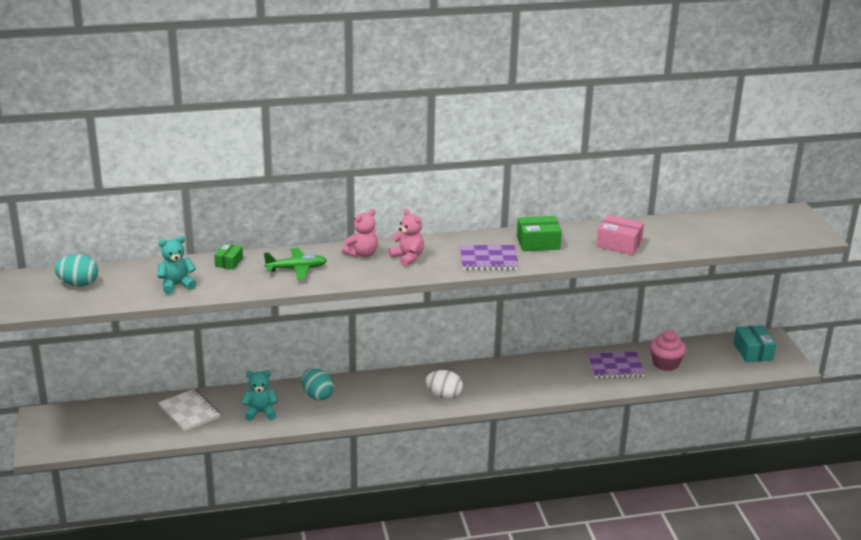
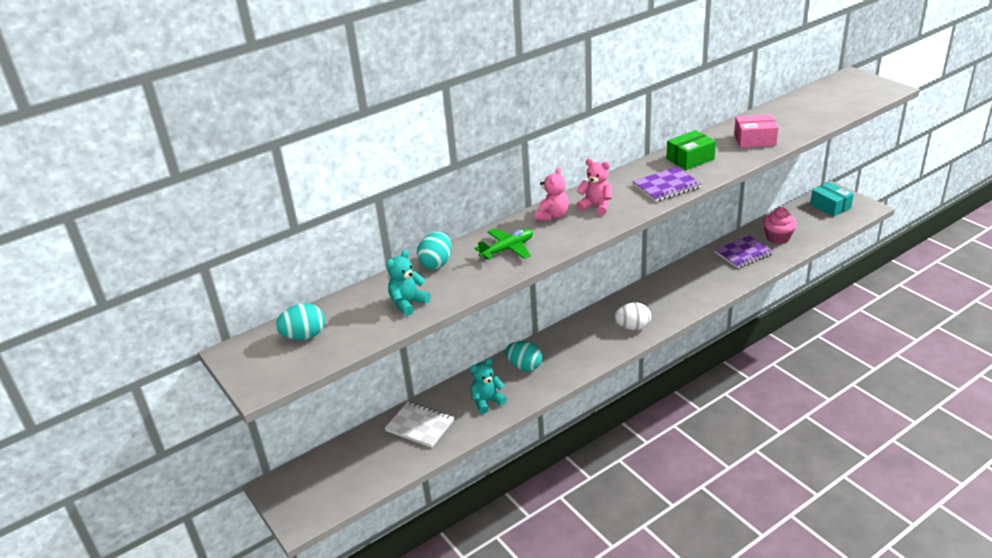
camera: 20 degrees left, 5 degrees up
green box [214,244,243,270] -> turquoise egg [417,232,452,269]

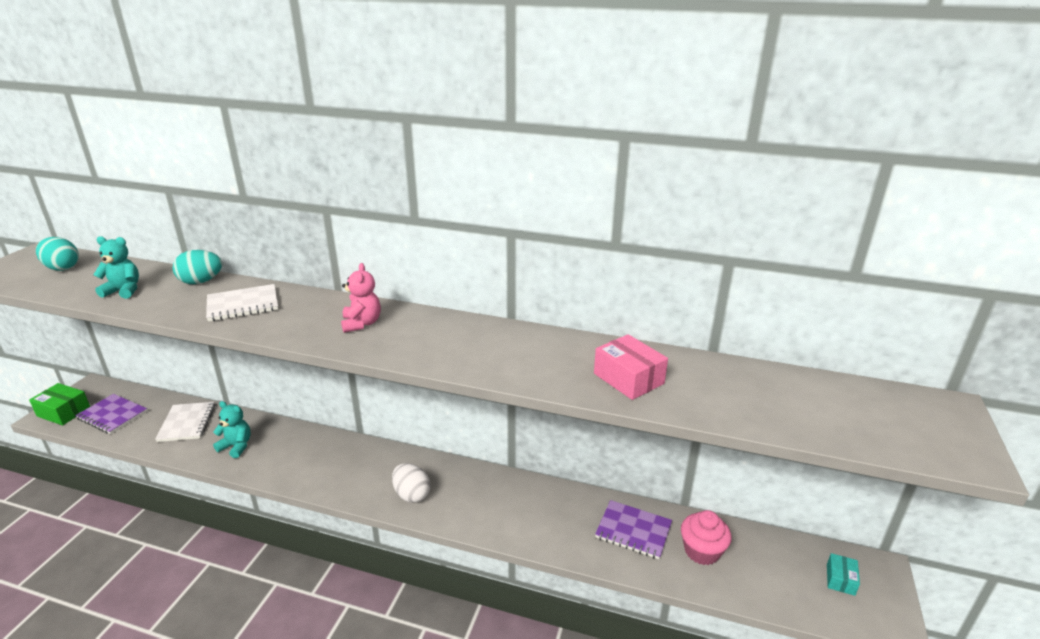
camera: 50 degrees right, 5 degrees down
green plane [475,228,533,260] -> white notebook [206,284,278,322]
turquoise egg [505,341,542,371] -> none
pink teddy bear [535,168,569,221] -> none
purple notebook [633,167,702,202] -> purple notebook moved to [75,394,148,434]
green box [666,130,716,170] -> green box moved to [29,383,90,425]
turquoise box [810,182,854,216] -> turquoise box [827,553,860,596], size x0.61

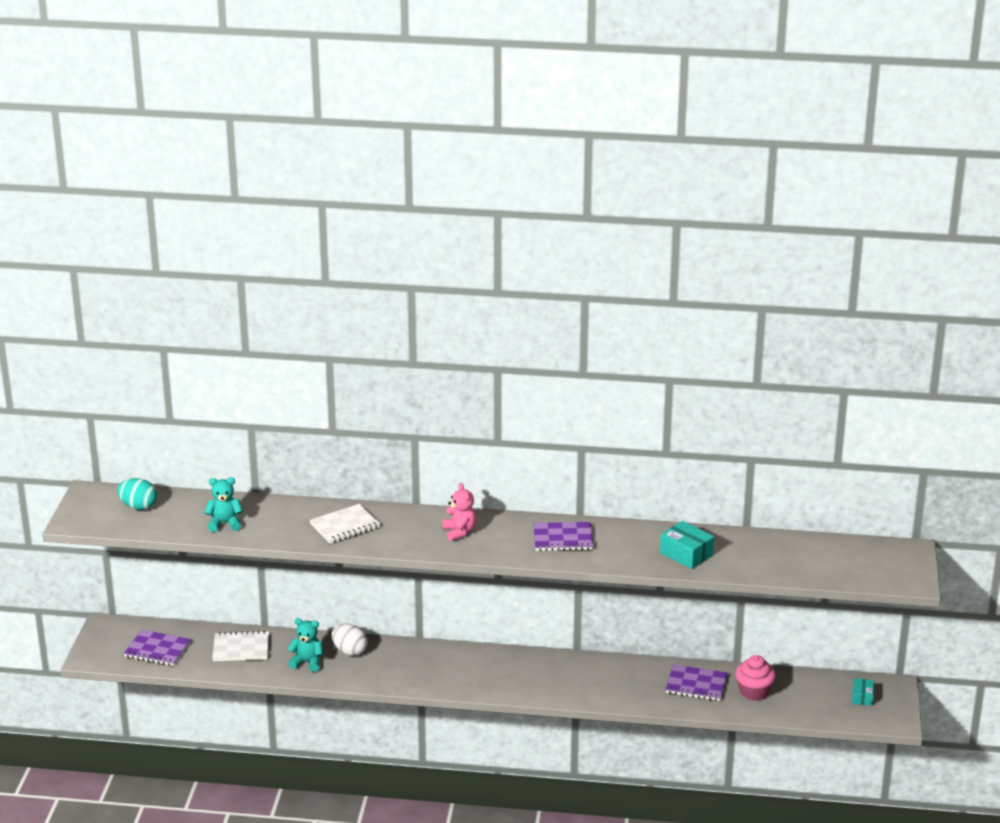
camera: 10 degrees left, 0 degrees up
green box [29,383,90,425] -> none
white notebook [155,402,215,442] -> white notebook turned 75 degrees counterclockwise [212,631,269,661]
turquoise egg [173,250,222,284] -> none
white egg [392,463,430,503] -> white egg moved to [331,623,368,656]
pink box [594,334,668,400] -> turquoise box [660,521,714,569]
none -> purple notebook [533,522,593,551]

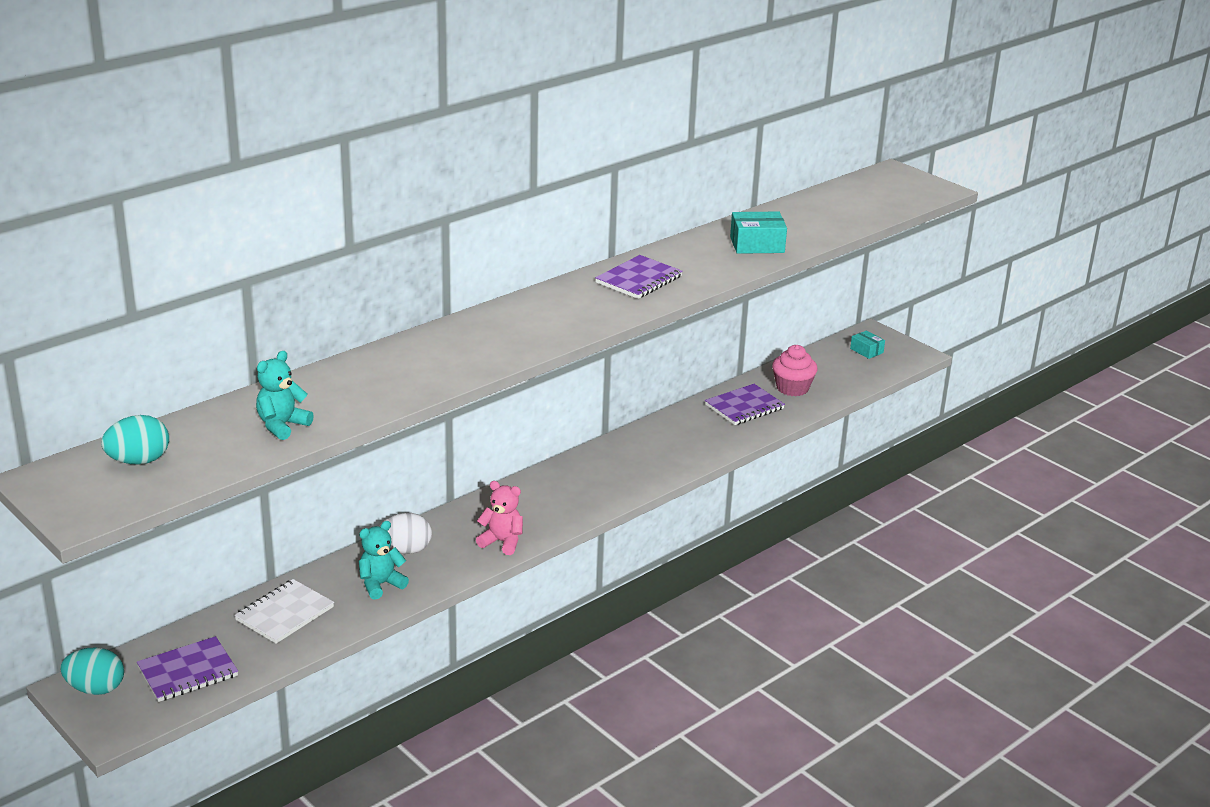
camera: 50 degrees left, 0 degrees up
white notebook [309,504,380,544] -> none
pink teddy bear [442,483,477,542] -> pink teddy bear moved to [476,481,523,555]
none -> turquoise egg [60,648,124,695]

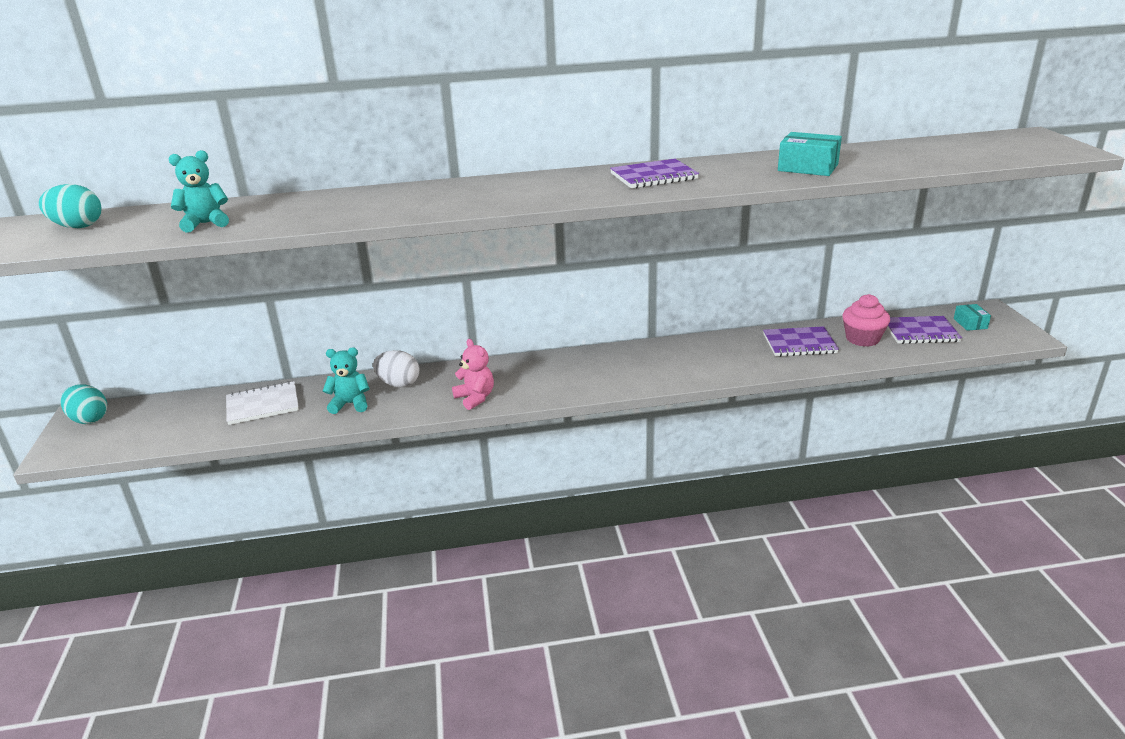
camera: 35 degrees right, 0 degrees up
purple notebook [137,636,238,702] -> purple notebook moved to [887,316,962,344]

